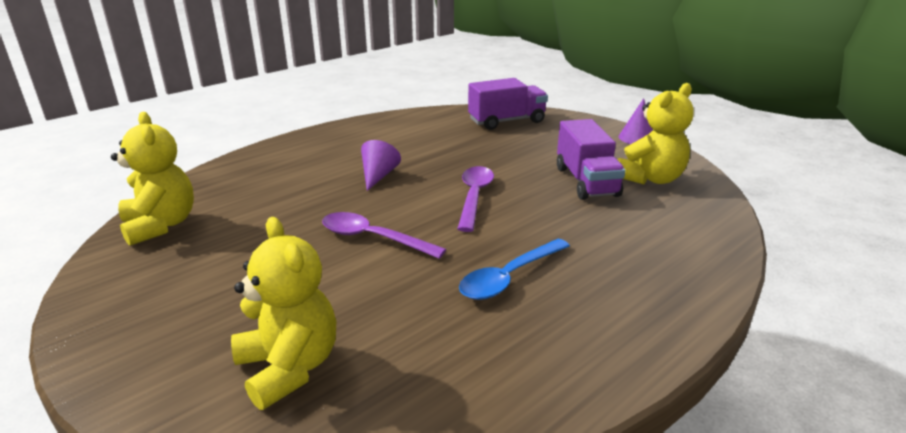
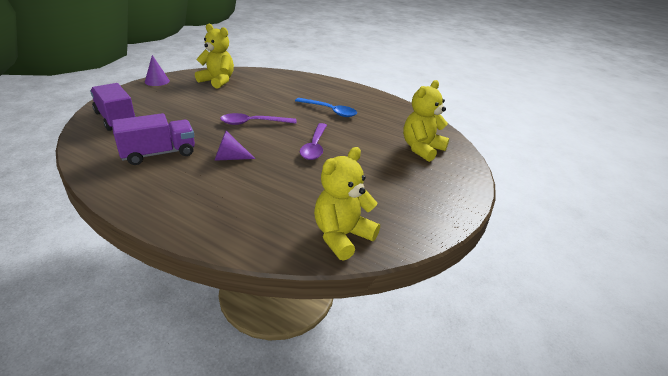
camera: 110 degrees left, 5 degrees up
purple truck [557,119,625,200] -> purple truck moved to [112,113,195,165]

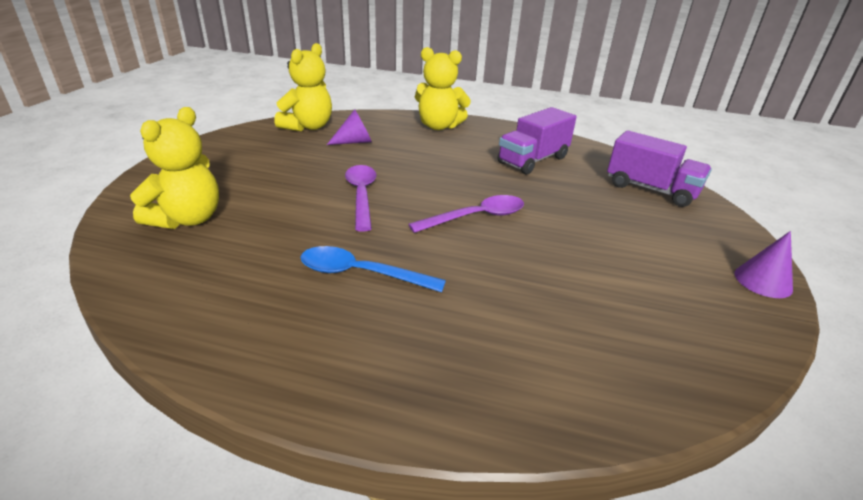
camera: 165 degrees right, 0 degrees up
yellow teddy bear [195,24,234,89] -> yellow teddy bear moved to [415,47,471,130]
purple cone [215,131,255,161] -> purple cone moved to [327,109,372,145]

